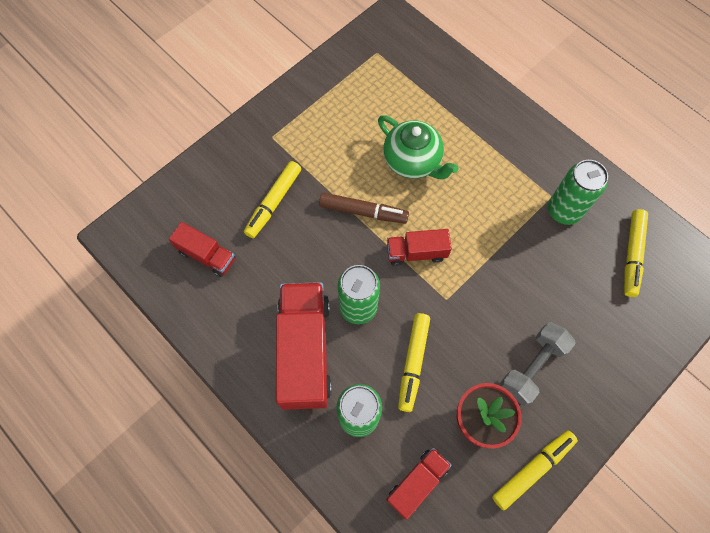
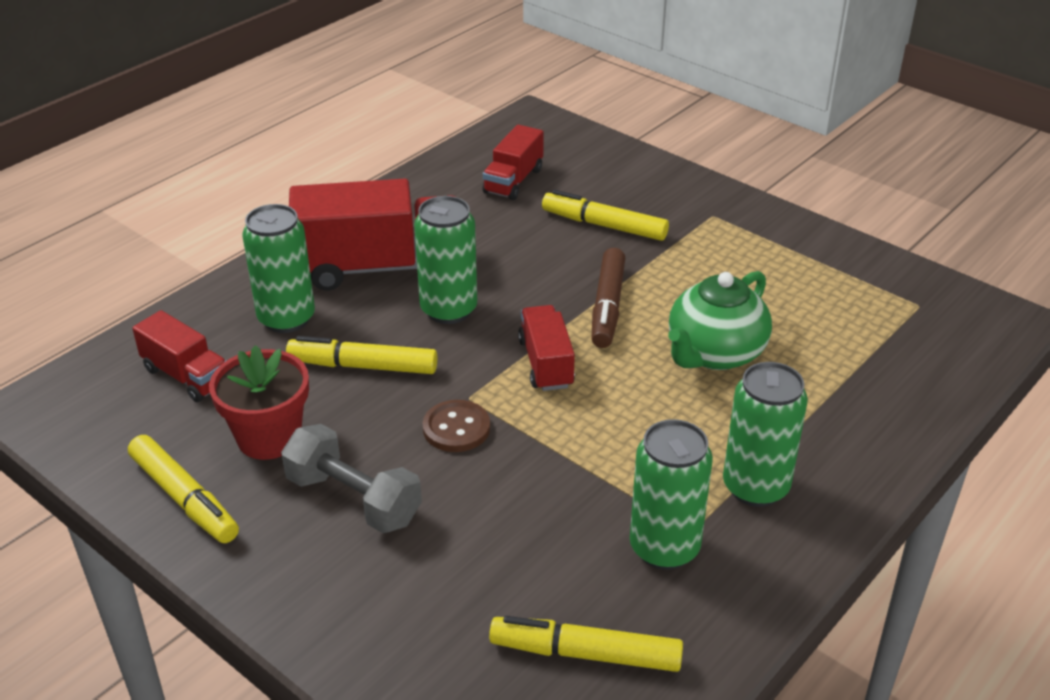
camera: 85 degrees right, 30 degrees down
none -> brown button [423,400,490,452]
none -> green can [723,362,808,507]

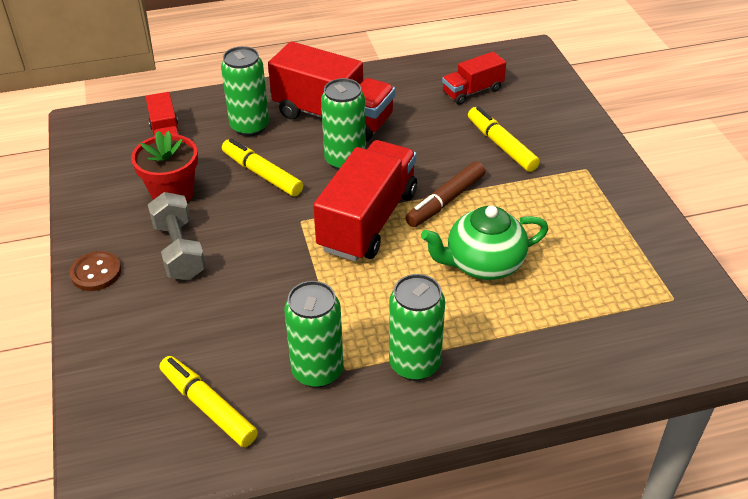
camera: 35 degrees right, 5 degrees up
yellow marker [128,435,239,543] -> none
brown button [423,400,490,452] -> brown button moved to [70,251,121,291]
red truck [518,305,575,391] -> red truck [313,140,417,262], size x1.86

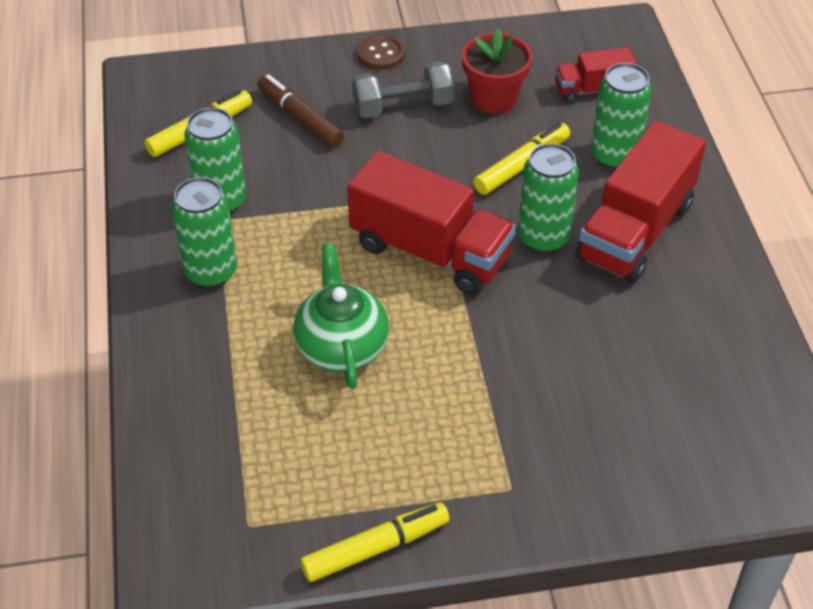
camera: 95 degrees right, 5 degrees up
brown marker [405,161,485,227] -> brown marker moved to [257,74,344,147]
red truck [442,52,506,105] -> none
yellow marker [468,106,540,172] -> yellow marker moved to [300,503,450,582]

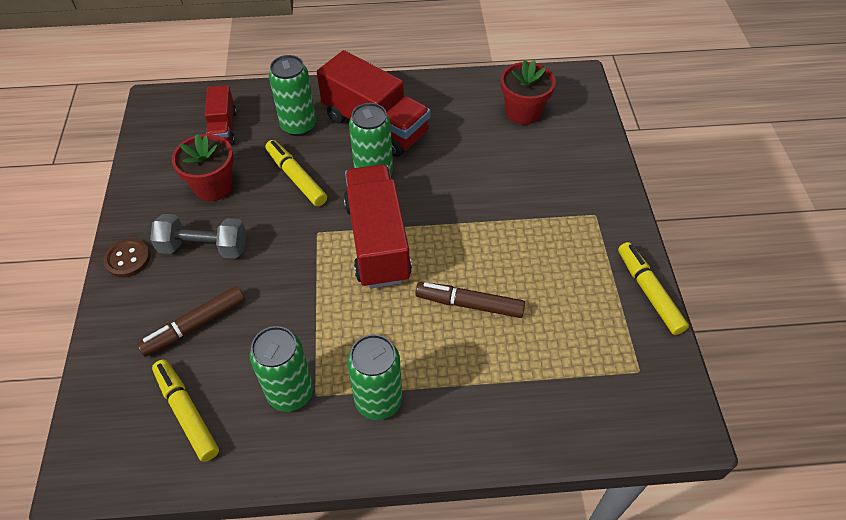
camera: 85 degrees left, 5 degrees up
green teapot [294,243,389,389] -> brown marker [415,282,525,318]
red truck [347,151,516,295] -> red truck turned 45 degrees counterclockwise [344,164,412,289]
grey dumbbell [352,61,455,118] -> grey dumbbell turned 75 degrees counterclockwise [150,214,246,259]
none -> red flower pot [501,60,556,125]

